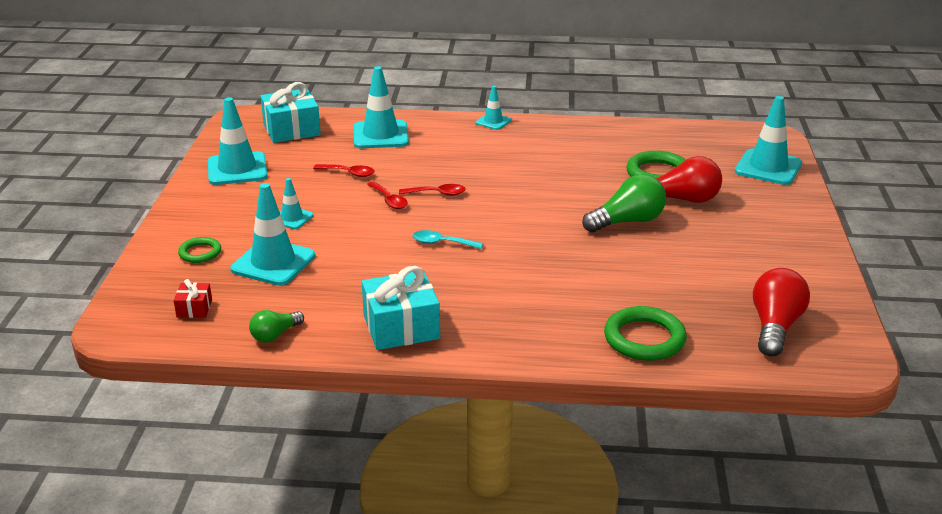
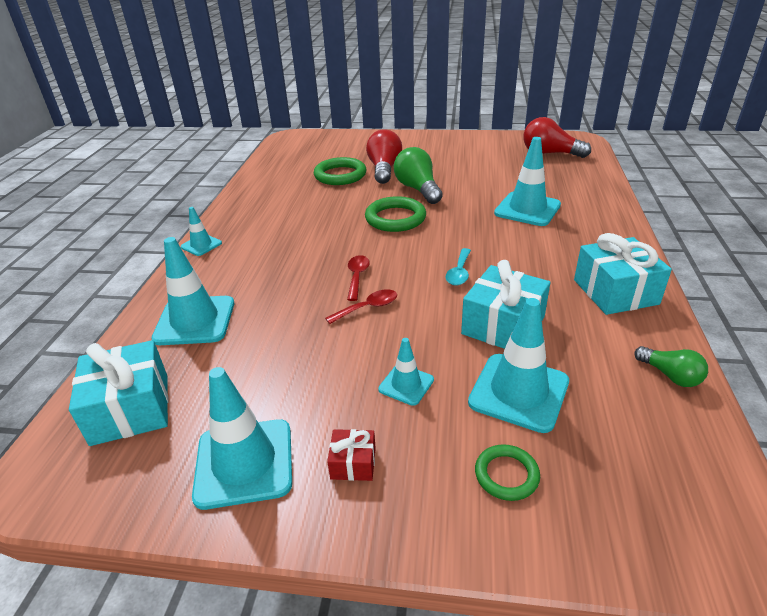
camera: 85 degrees left, 5 degrees up
red gift [174,279,212,318] -> red gift moved to [327,429,376,481]
red spoon [313,164,375,177] -> none
green ring [604,306,687,361] -> green ring moved to [365,196,426,232]
turquoise traffic cone [735,96,802,185] -> turquoise traffic cone moved to [494,137,561,226]
none -> turquoise gift [461,260,550,349]

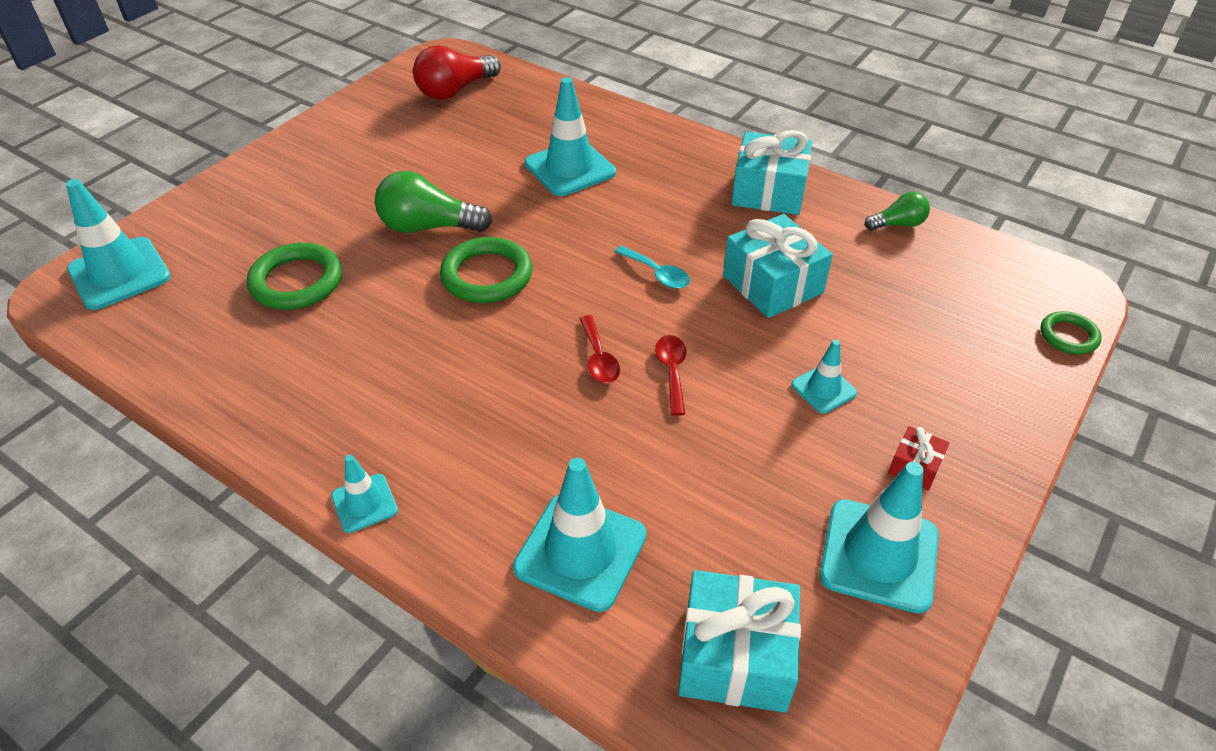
camera: 65 degrees left, 10 degrees up
red spoon [347,255,370,301] -> red spoon turned 135 degrees counterclockwise [580,315,620,383]
red light bulb [366,129,402,184] -> none
turquoise traffic cone [468,298,569,433] -> turquoise traffic cone moved to [66,179,171,310]
green ring [475,444,540,501] -> green ring moved to [1040,311,1102,354]

